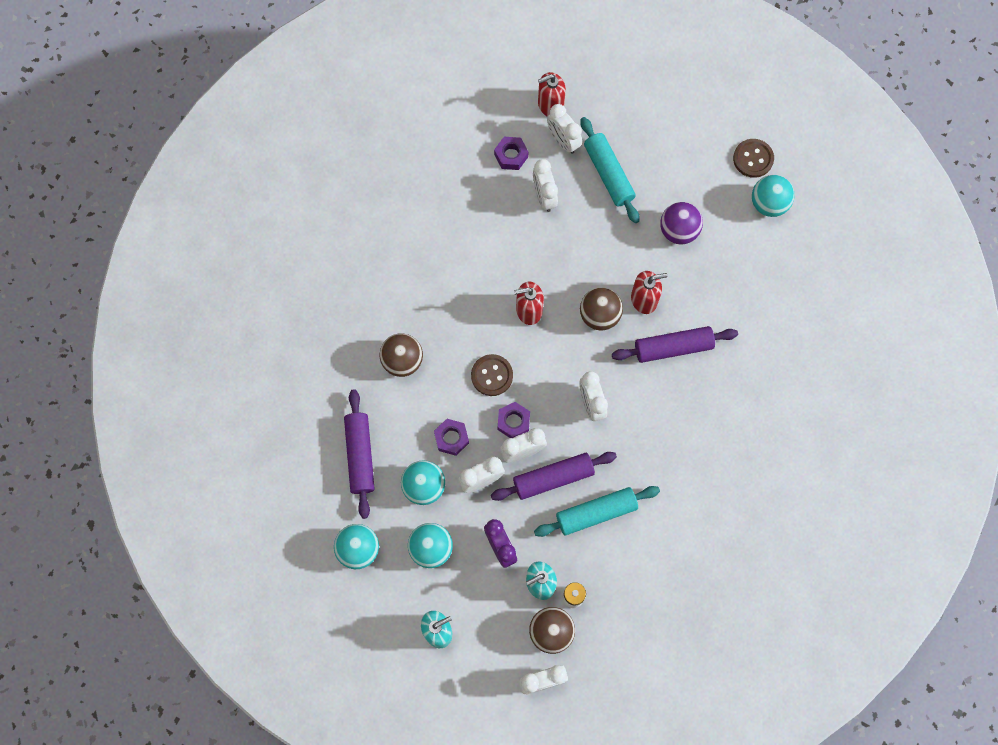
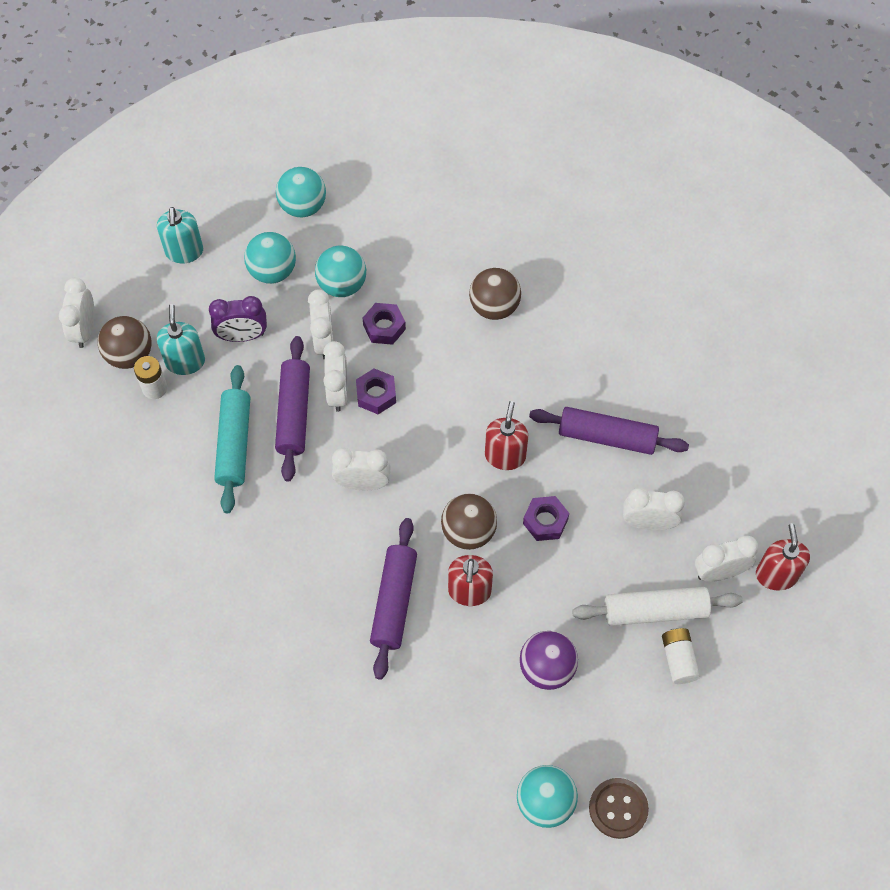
camera: 110 degrees right, 10 degrees down
purple rolling pin [344,389,375,519] -> purple rolling pin moved to [529,407,689,455]
brown button [471,354,513,396] -> none
purple nut [494,137,528,170] -> purple nut moved to [523,496,569,541]
turquoise rolling pin [580,117,639,223] -> white rolling pin [572,587,743,626]
none -> white battery [662,628,700,684]

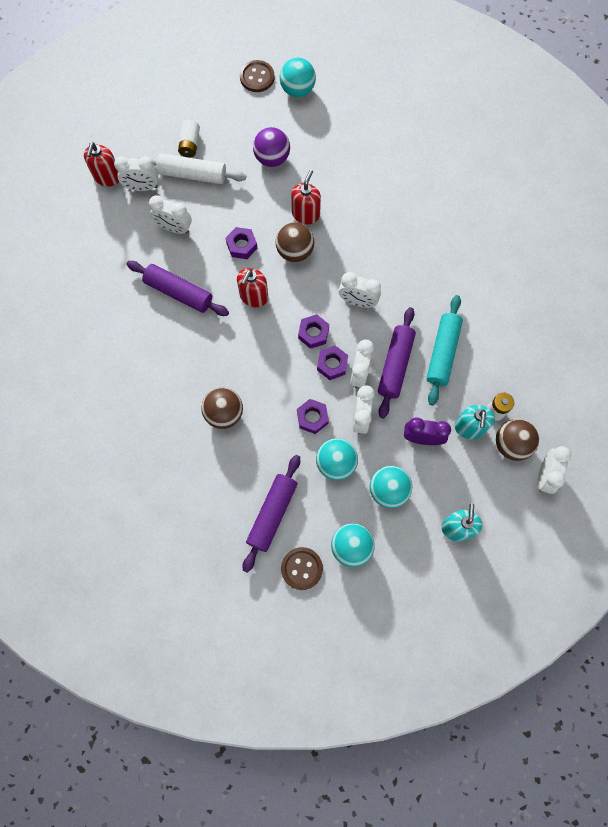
camera: 165 degrees left, 10 degrees up
purple rolling pin [370,518,417,680] -> purple rolling pin moved to [243,455,300,573]
none -> brown button [281,547,323,590]
none -> purple nut [298,314,329,349]

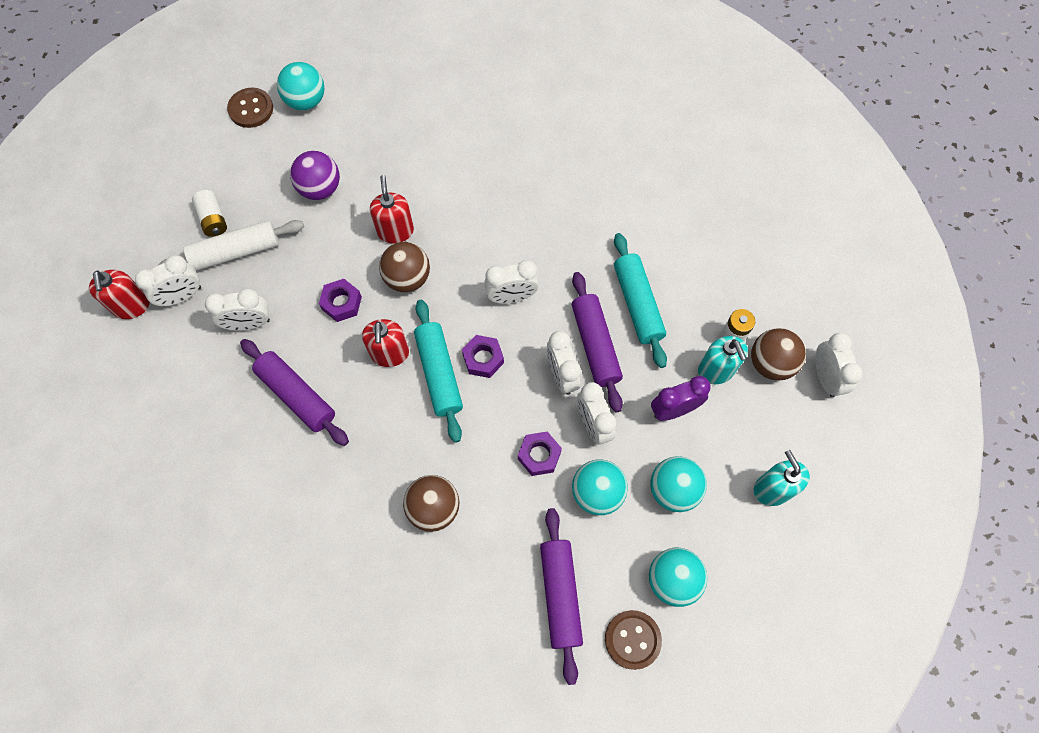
camera: 30 degrees left, 5 degrees down
purple rolling pin [126,261,229,316] -> purple rolling pin turned 45 degrees clockwise [240,339,349,446]
purple nut [317,345,348,380] -> none
none -> turquoise rolling pin [414,300,463,443]

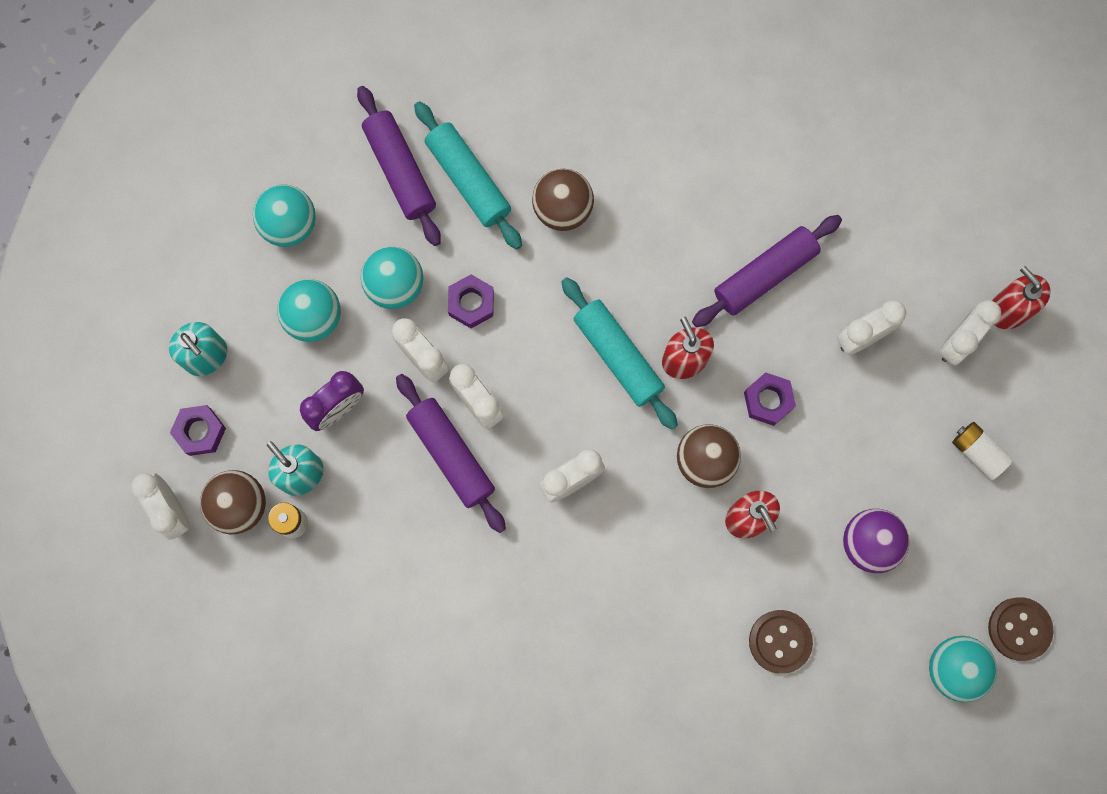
camera: 160 degrees right, 10 degrees up
white rolling pin [159,220,304,271] -> none
purple rolling pin [240,339,349,446] -> purple rolling pin turned 60 degrees counterclockwise [692,215,842,327]
purple nut [462,335,504,378] -> purple nut moved to [170,405,226,456]
brown button [605,610,662,670] -> brown button moved to [749,610,813,674]
turquoise rolling pin [614,233,667,368] -> turquoise rolling pin moved to [414,101,522,249]

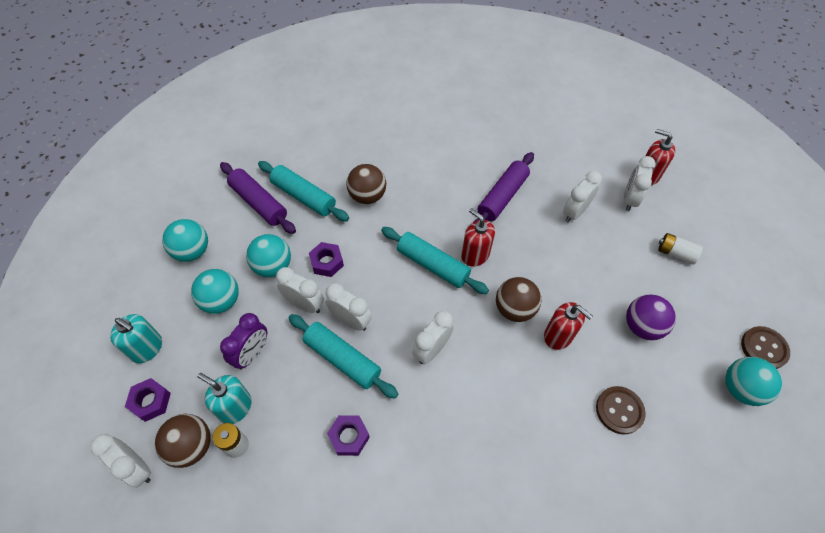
camera: 20 degrees left, 20 degrees down
purple rolling pin [396,374,506,533] -> turquoise rolling pin [288,314,398,399]
purple nut [744,372,796,426] -> purple nut moved to [327,415,370,456]

